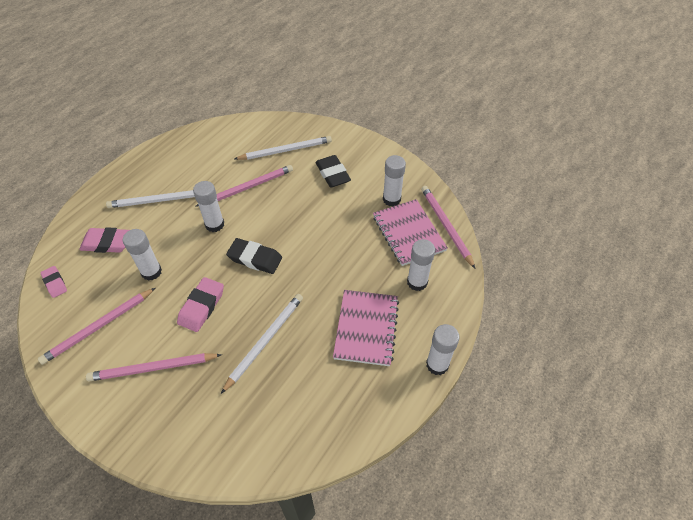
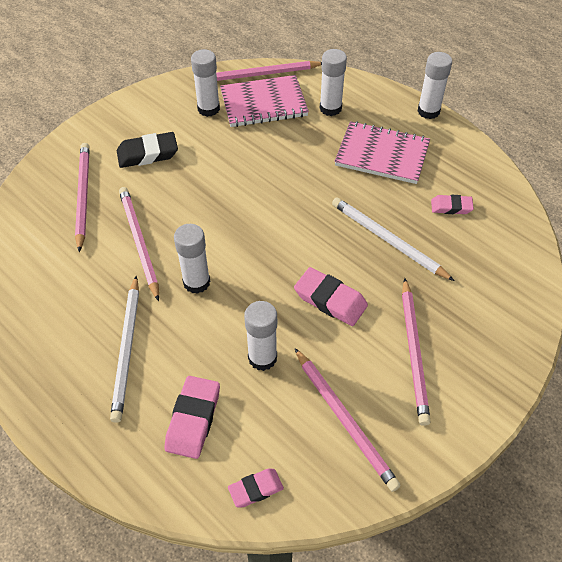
camera: 80 degrees left, 0 degrees up
black eraser [226,238,282,274] -> none
white pencil [235,136,332,160] -> pink pencil [75,143,90,252]
none -> pink eraser [431,195,474,214]

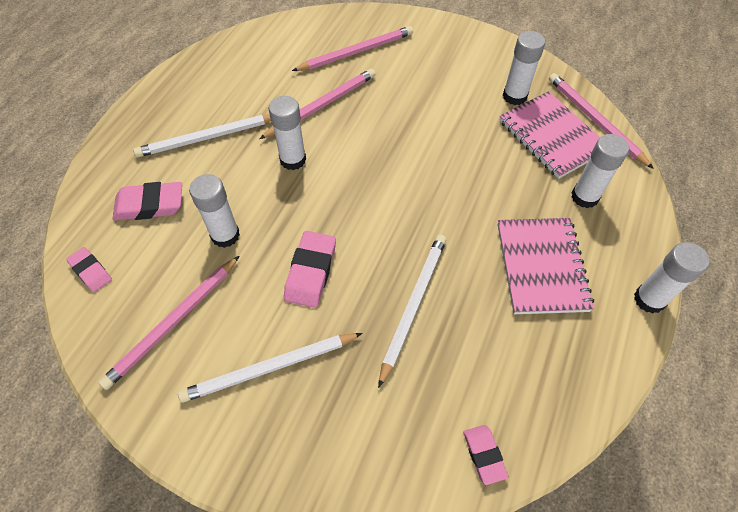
camera: 70 degrees right, 5 degrees up
black eraser [117,132,178,168] -> none
pink pencil [402,278,431,426] -> white pencil [178,333,362,403]
pink eraser [431,195,474,214] -> pink eraser moved to [463,425,508,485]

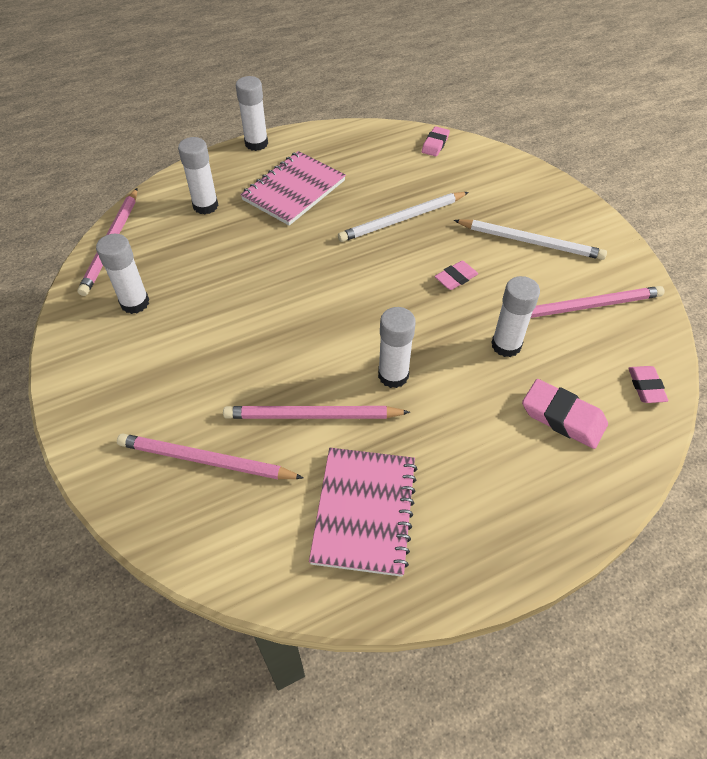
camera: 140 degrees left, 5 degrees down
white pencil [133,114,271,157] -> none
pink eraser [284,231,336,308] -> pink eraser [434,260,478,290], size x0.63
pink notebook [500,91,600,179] -> pink notebook moved to [309,448,417,577]

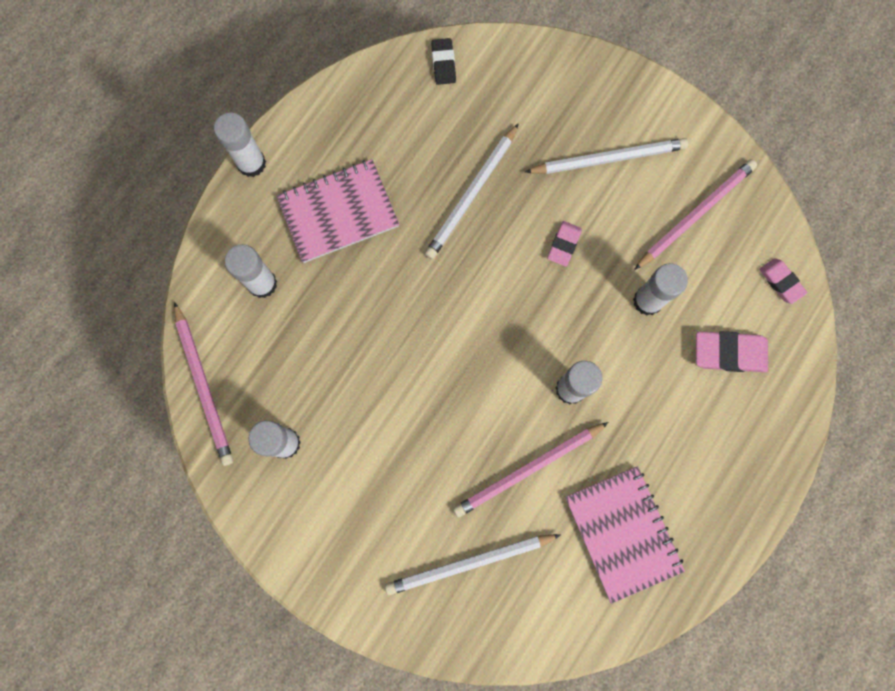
camera: 30 degrees left, 25 degrees up
pink pencil [117,433,304,479] -> white pencil [385,534,561,595]
pink notebook [240,151,346,226] -> pink notebook turned 60 degrees clockwise [276,159,399,263]
pink eraser [422,126,450,157] -> black eraser [431,38,456,85]

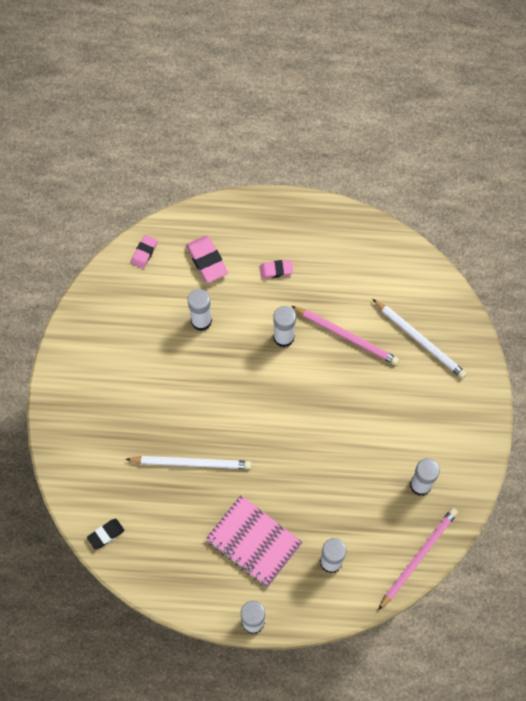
camera: 120 degrees left, 10 degrees down
white pencil [525,138,688,174] -> none
pink eraser [547,221,582,266] -> pink eraser moved to [260,260,293,279]
pink notebook [565,466,685,604] -> none
pink pencil [634,159,757,270] -> none

